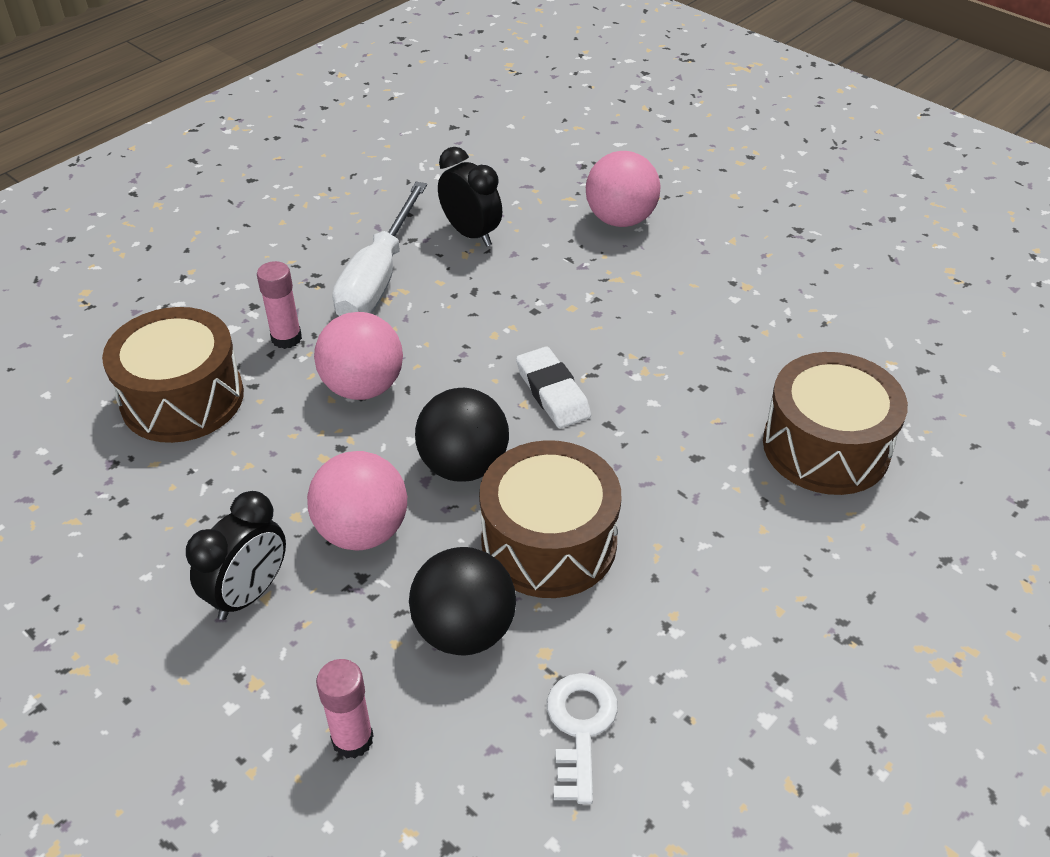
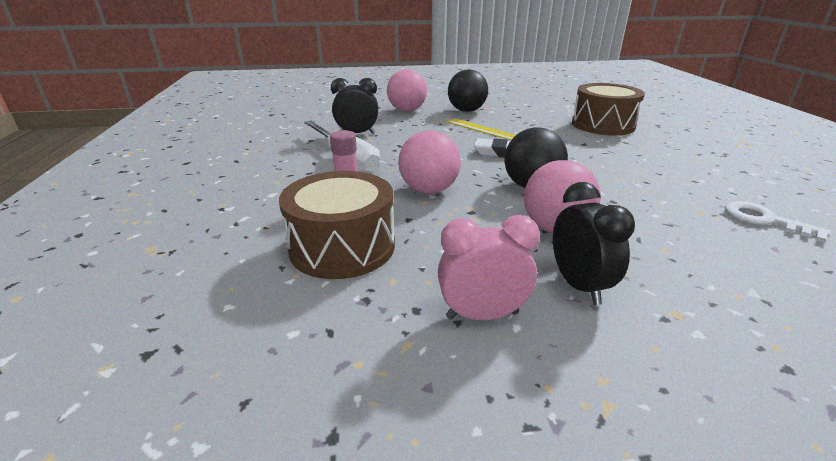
camera: 50 degrees left, 15 degrees down
pink glue stick [316,659,374,758] -> none
black ball [409,547,516,655] -> black ball moved to [448,69,488,112]
brown drum [479,440,621,598] -> none
none -> pink clock [438,215,540,320]
none -> yellow ruler [447,119,516,140]

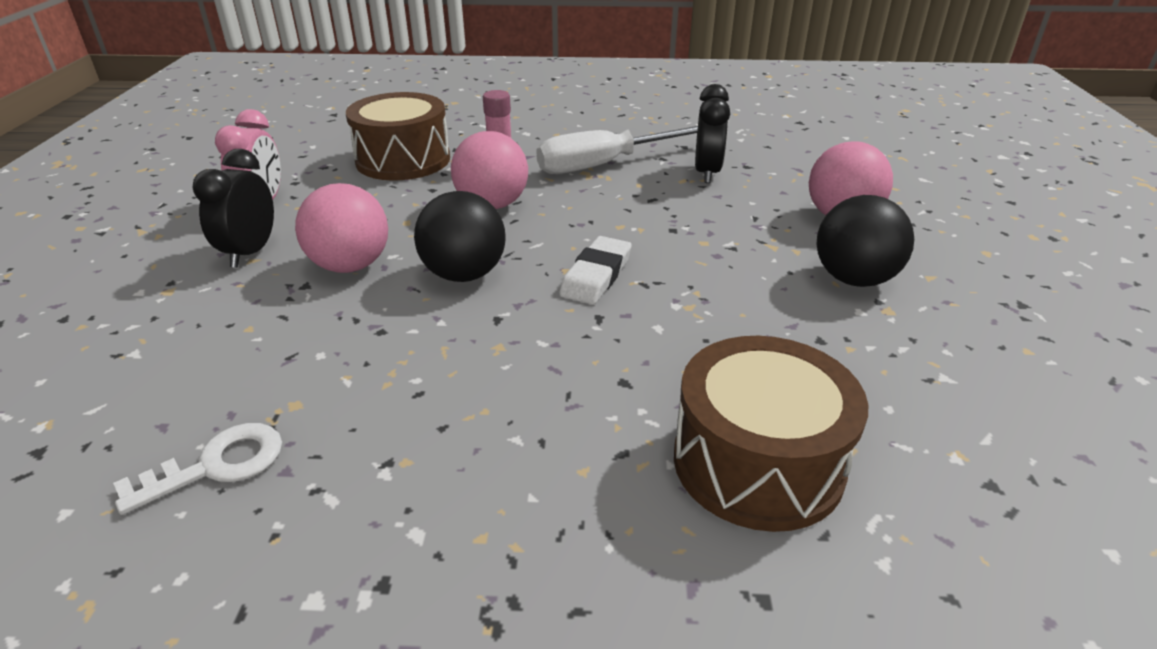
camera: 100 degrees right, 5 degrees up
yellow ruler [447,119,516,140] -> none
black clock [553,182,635,305] -> black clock turned 105 degrees clockwise [193,149,274,268]

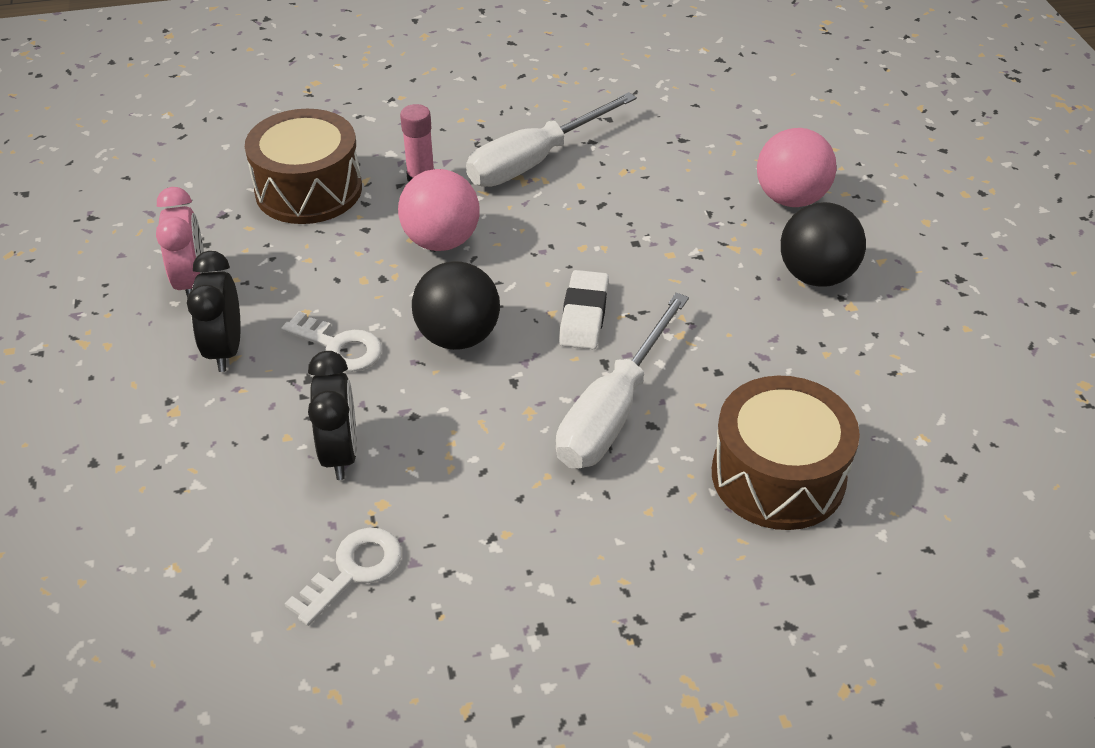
camera: 15 degrees left, 10 degrees up
pink ball [295,183,388,273] -> white key [281,311,382,372]
black clock [695,84,730,183] -> black clock moved to [308,351,357,480]
none -> white screwdriver [556,293,689,468]

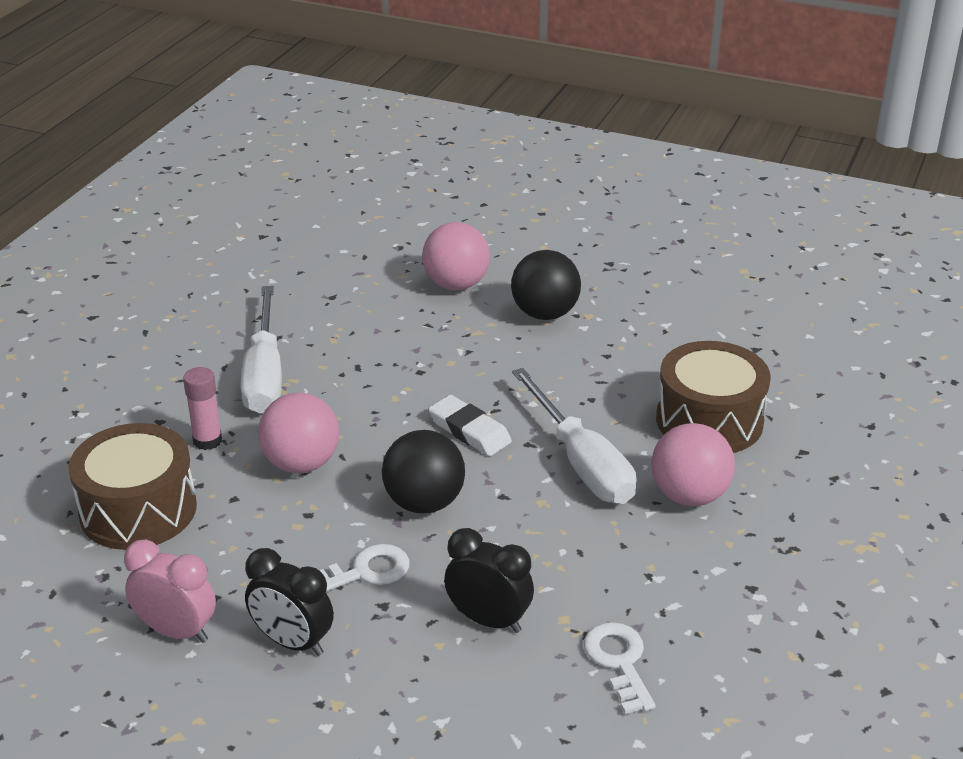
camera: 55 degrees left, 10 degrees down
none -> pink ball [651,423,735,506]

